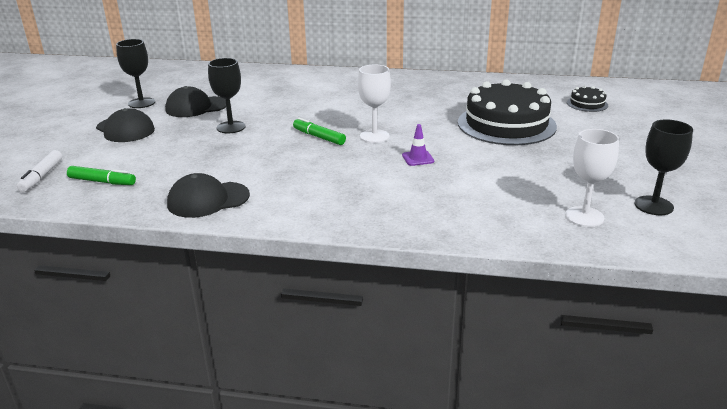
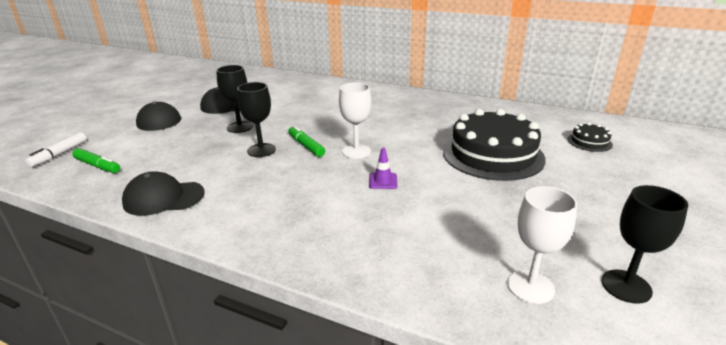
camera: 15 degrees right, 0 degrees up
black goblet [116,39,155,108] -> black goblet moved to [237,82,276,157]

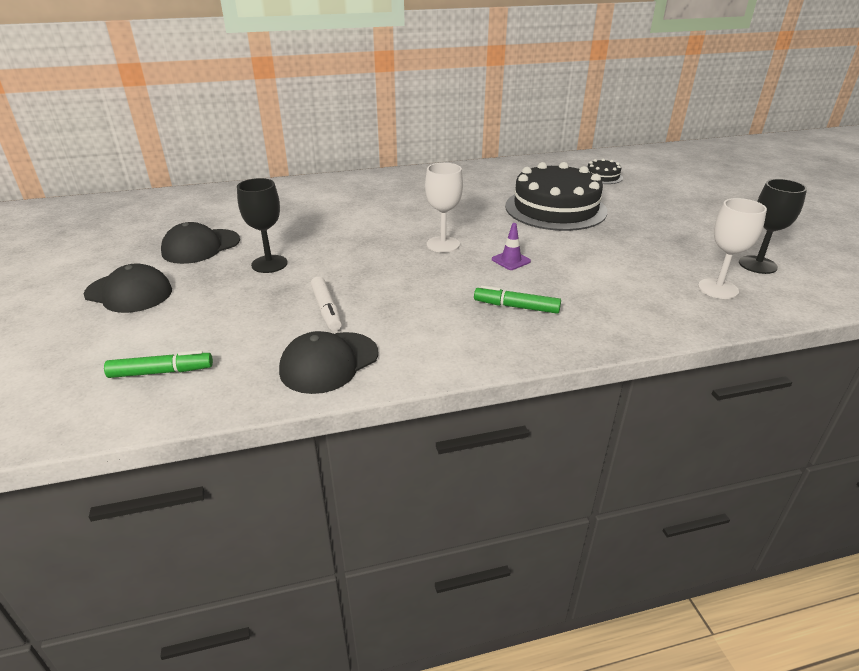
camera: 40 degrees left, 5 degrees up
white marker [25,132,87,167] -> white marker moved to [311,277,342,331]
black goblet [237,82,276,157] -> none
green marker [288,125,325,157] -> green marker moved to [474,286,561,314]

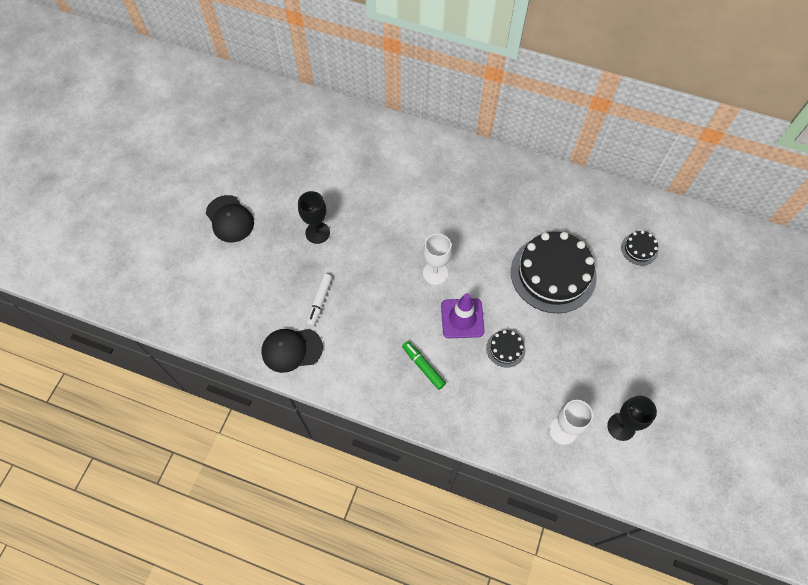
camera: 35 degrees right, 30 degrees up
green marker [104,350,213,378] -> none
black cap [161,222,240,264] -> none
purple traffic cone [492,223,531,270] -> purple traffic cone [441,293,485,339], size x1.84
none -> black cake [486,330,526,368]

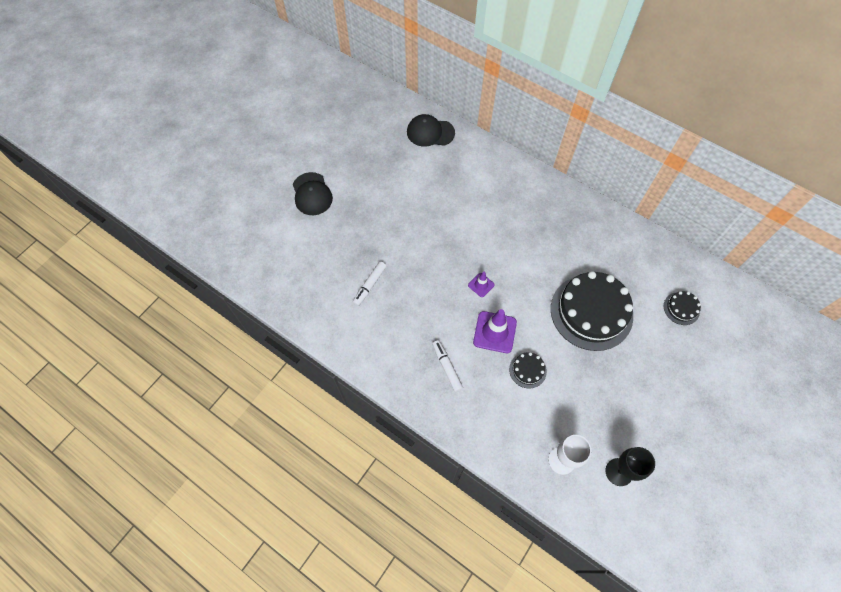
camera: 15 degrees right, 0 degrees up
black cap [261,329,323,373] -> black cap moved to [407,114,455,147]
black goblet [298,191,330,244] -> none
green marker [402,341,446,390] -> white marker [432,340,463,392]
white goblet [423,234,452,285] -> purple traffic cone [468,272,495,297]

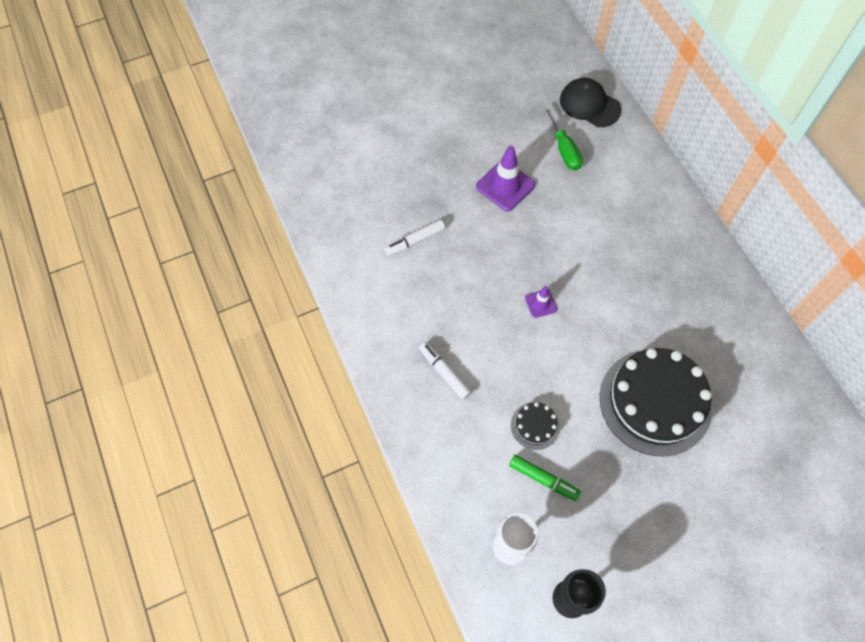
camera: 30 degrees right, 0 degrees up
black cap [293,172,333,215] -> none
white marker [432,340,463,392] -> white marker turned 45 degrees counterclockwise [419,342,472,400]
purple traffic cone [473,309,517,353] -> purple traffic cone moved to [476,145,535,211]
black cake [664,291,701,325] -> none
none -> green marker [509,455,581,501]
none -> green screwdriver [544,106,583,171]

